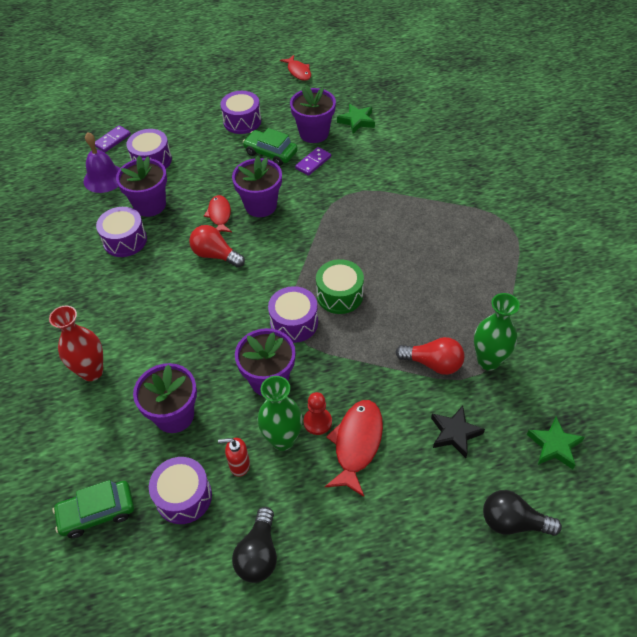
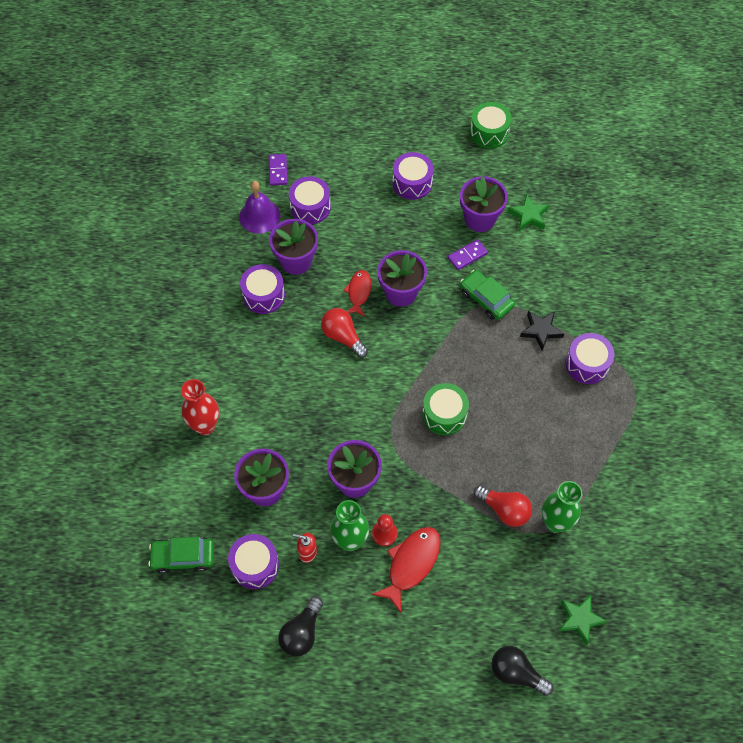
camera: 15 degrees right, 10 degrees up
purple domino [95,125,131,152] -> purple domino turned 60 degrees counterclockwise [269,154,287,186]
green car [243,128,298,166] -> green car moved to [460,270,515,320]
purple drum [268,286,318,343] -> purple drum moved to [565,333,615,384]
red fish [280,55,311,81] -> green drum [470,102,512,149]
black star [431,406,485,458] -> black star moved to [520,311,564,351]

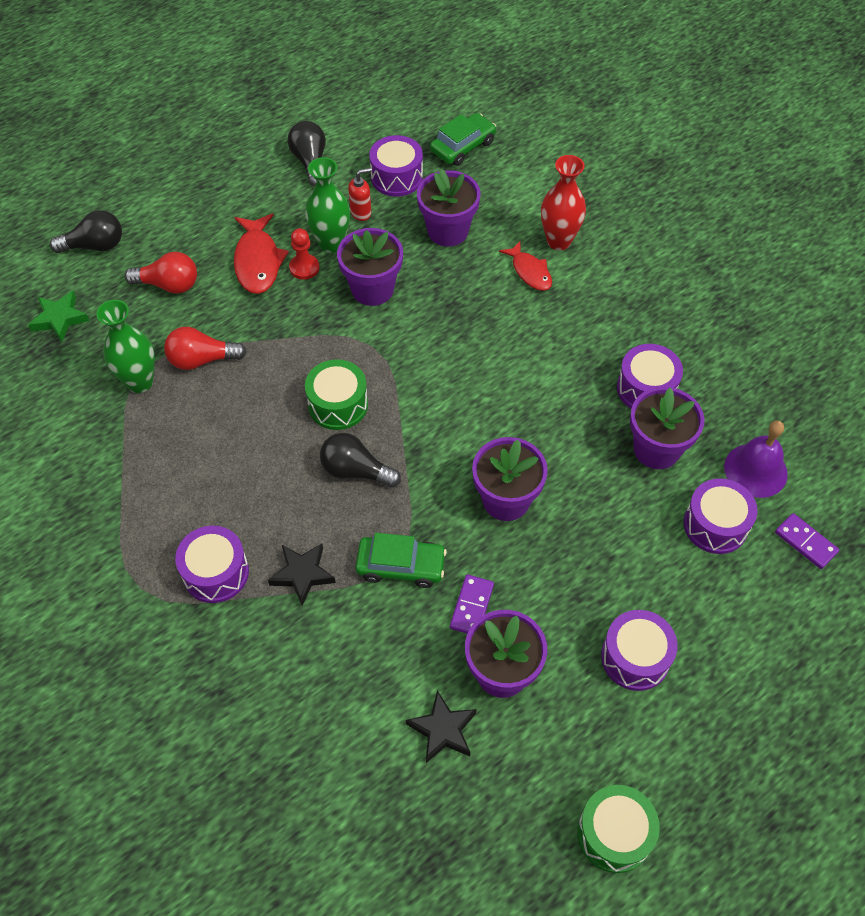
camera: 140 degrees right, 5 degrees down
red light bulb [321,308,368,358] -> red light bulb moved to [125,252,197,294]
red fish [343,270,371,316] -> red fish moved to [499,241,552,291]
green star [508,194,549,231] -> black star [406,690,477,763]
none -> black light bulb [320,433,401,488]

